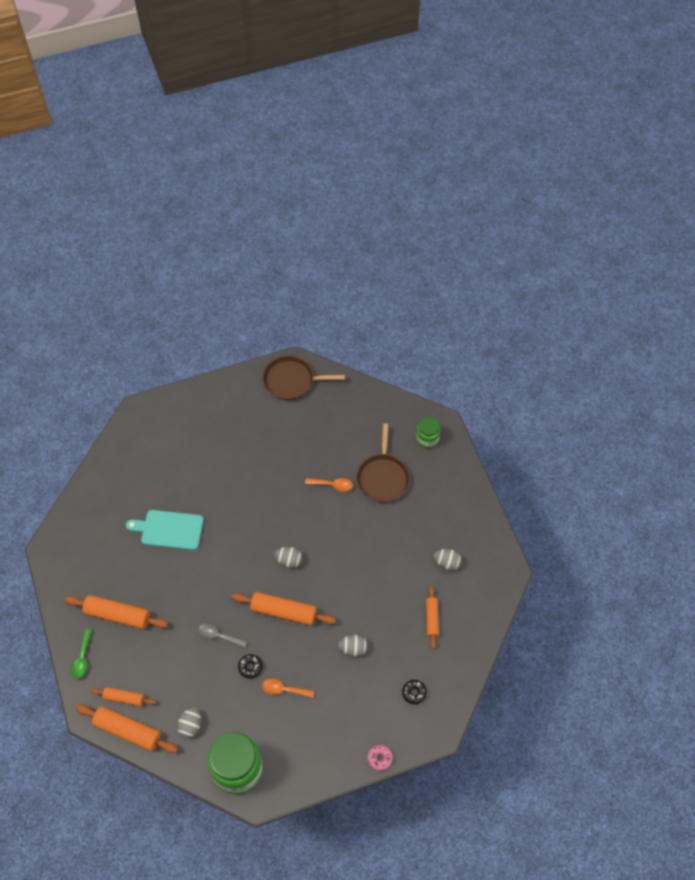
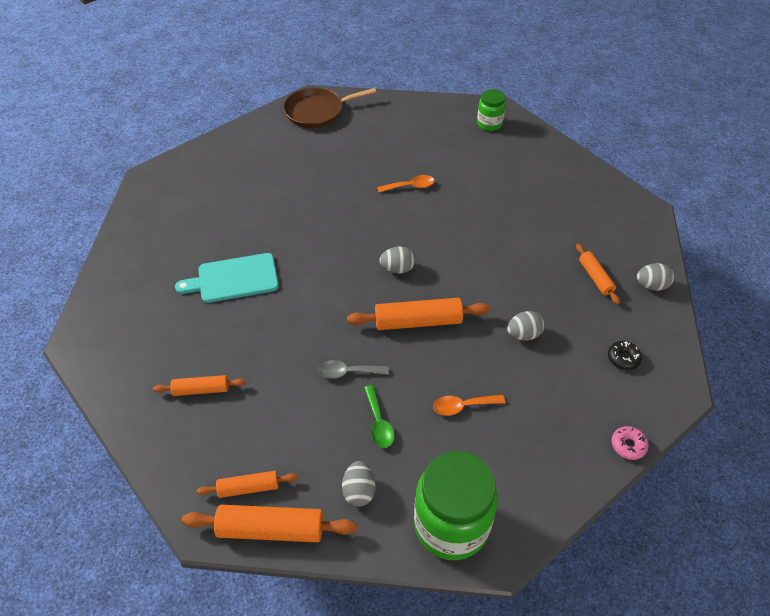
camera: 20 degrees left, 10 degrees down
orange rolling pin [65,595,168,629] -> orange rolling pin [153,375,246,396], size x0.60
green spoon [71,629,92,679] -> green spoon moved to [364,385,395,448]
black donut [238,654,262,679] -> none
brown pan [356,424,410,503] -> none
grey egg [434,549,462,570] -> grey egg moved to [637,263,674,291]

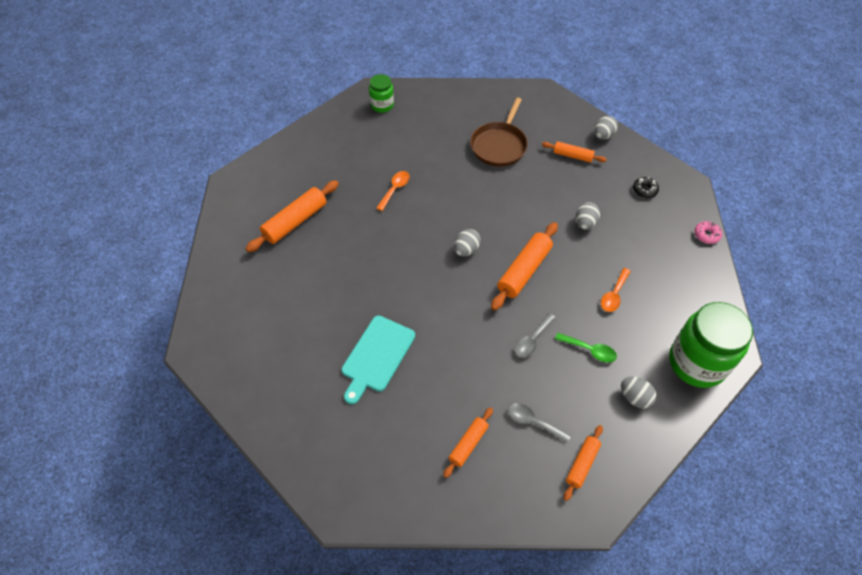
camera: 50 degrees left, 5 degrees up
orange rolling pin [181,505,357,542] -> orange rolling pin moved to [246,180,339,252]
brown pan [283,87,376,128] -> brown pan moved to [470,97,528,167]
none -> grey spoon [508,403,571,443]

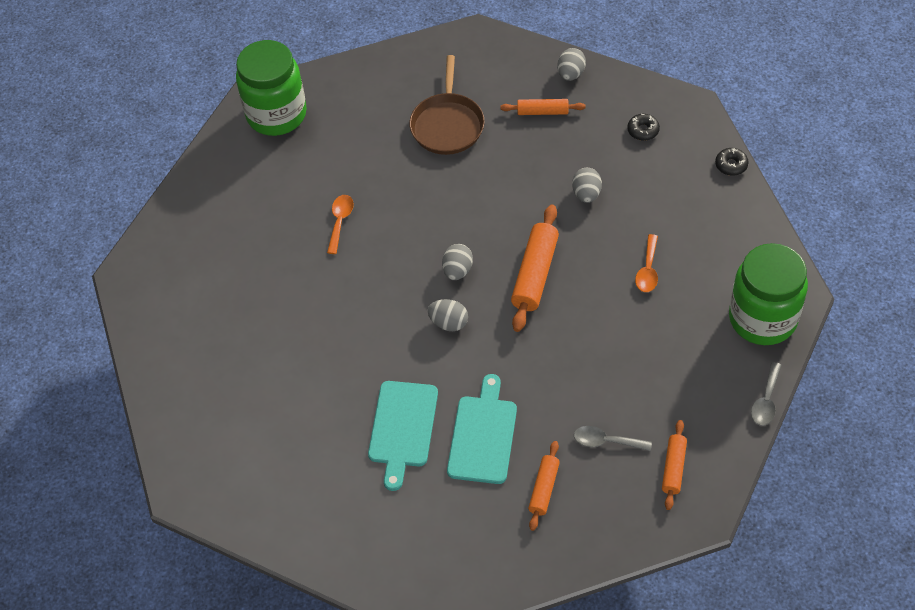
camera: 15 degrees left, 0 degrees up
orange rolling pin [246,180,339,252] -> none
green jar [369,74,394,113] -> green jar [236,40,307,136], size x1.92
grey spoon [515,313,556,358] -> grey spoon moved to [751,362,782,426]
green spoon [555,333,617,363] -> none
grey egg [621,377,657,409] -> grey egg moved to [427,299,468,331]
pink donut [695,221,722,244] -> black donut [715,148,749,176]
none -> turquoise cutting board [447,374,517,484]

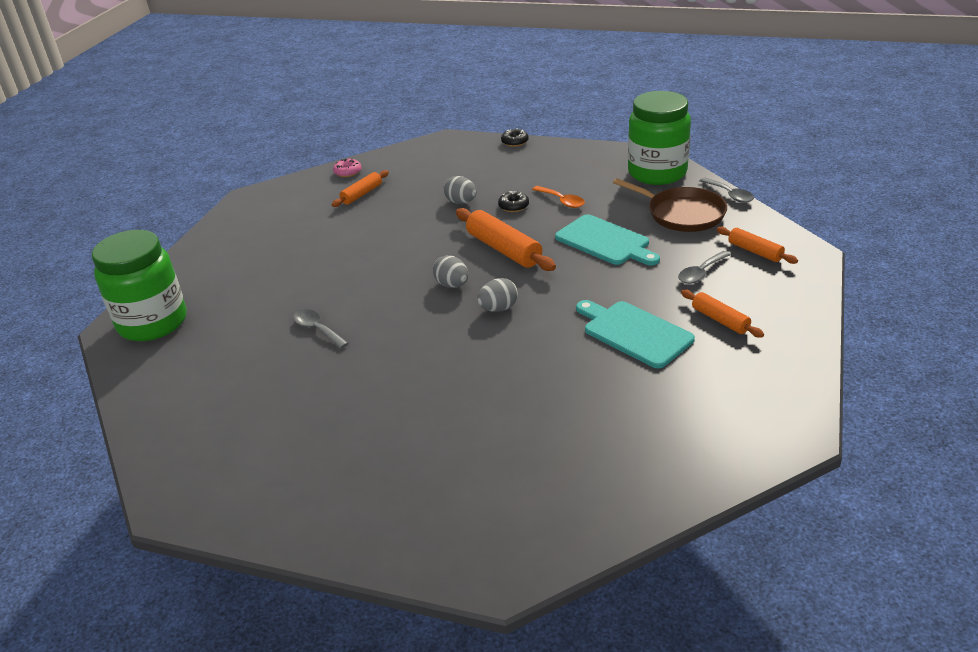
camera: 55 degrees left, 20 degrees down
orange spoon [327,195,354,254] -> grey spoon [293,309,348,349]
turquoise cutting board [368,381,438,491] -> turquoise cutting board moved to [555,214,660,265]
brown pan [409,55,485,155] -> brown pan moved to [613,178,727,232]
grey egg [557,48,586,81] -> pink donut [333,159,362,177]
black donut [627,114,660,141] -> black donut moved to [498,191,529,212]

